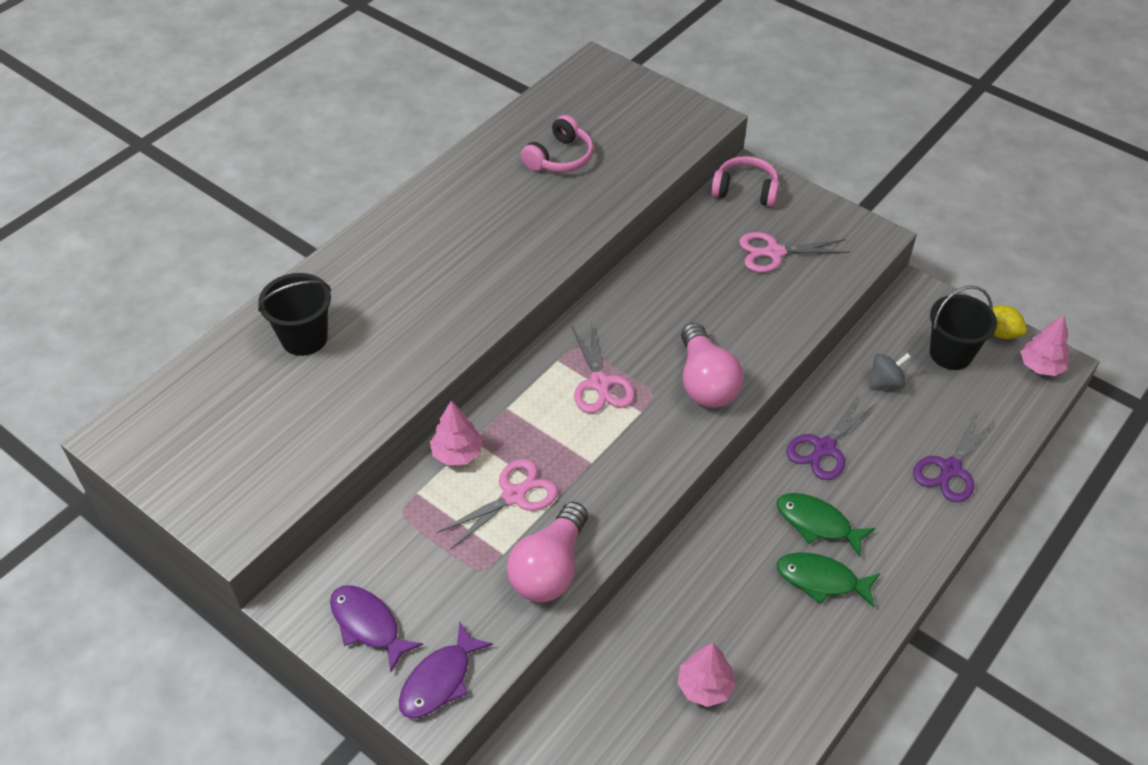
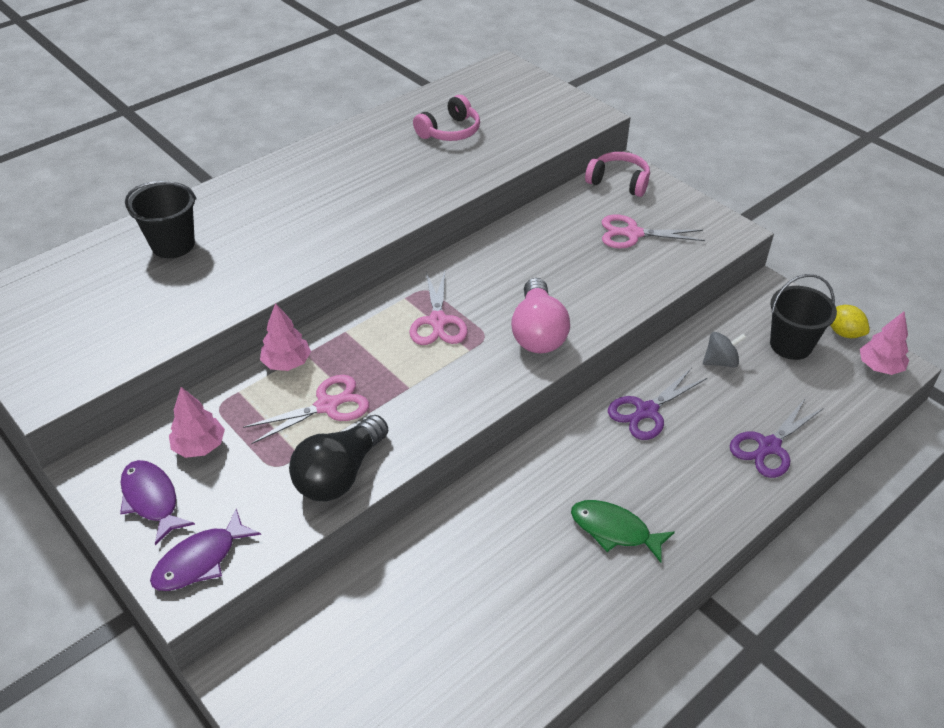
camera: 10 degrees right, 5 degrees down
pink light bulb [507,502,588,602] -> black light bulb [289,415,388,501]
pink tree [677,643,736,707] -> pink tree moved to [169,387,225,458]
green fish [776,493,875,557] -> none

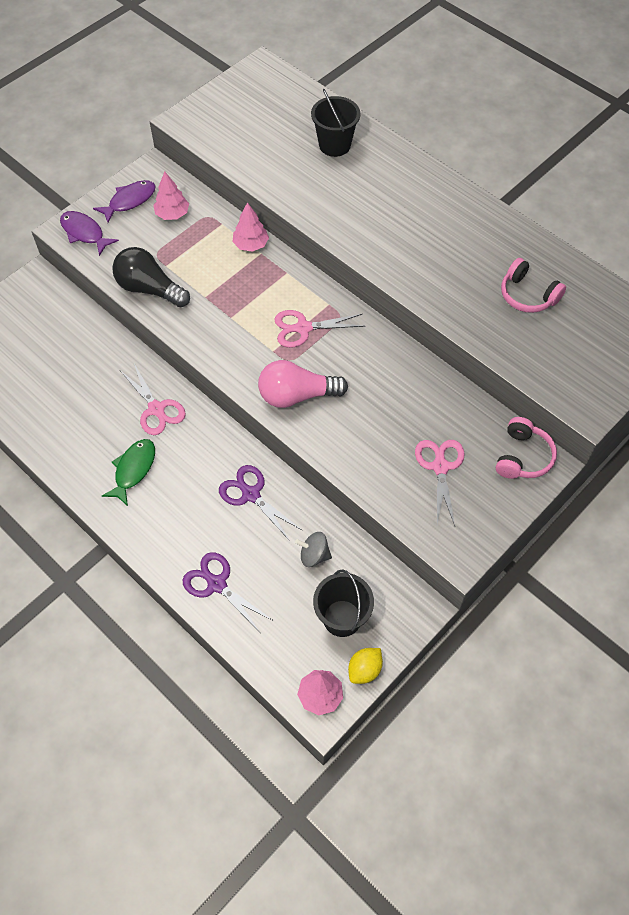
camera: 85 degrees right, 15 degrees up
pink scissors [243,375,369,444] -> pink scissors moved to [121,364,186,435]
grey spinning top [703,332,747,368] -> grey spinning top turned 120 degrees clockwise [295,532,332,567]

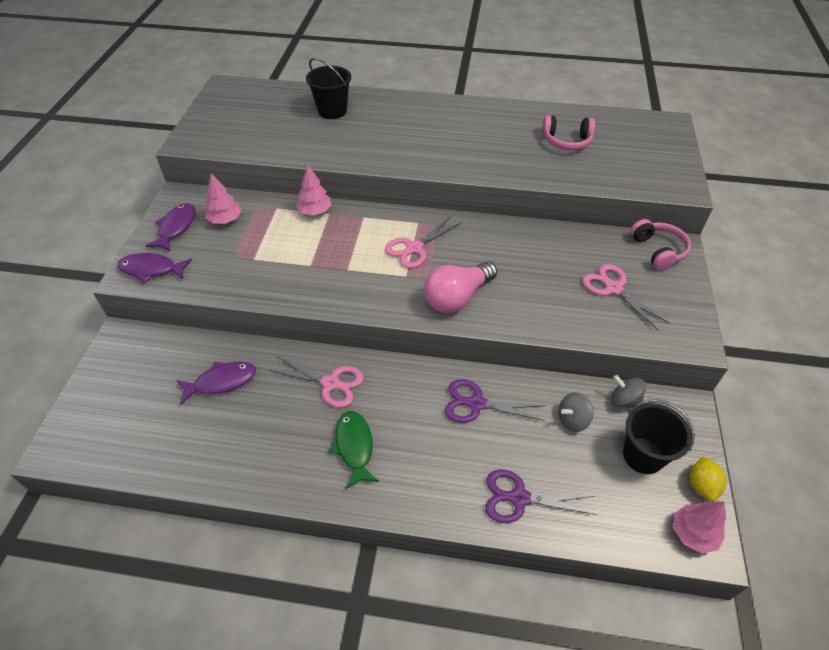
camera: 35 degrees left, 10 degrees down
black light bulb [112,247,190,307] -> none
none -> purple fish [177,362,256,404]
none -> grey spinning top [611,375,646,408]

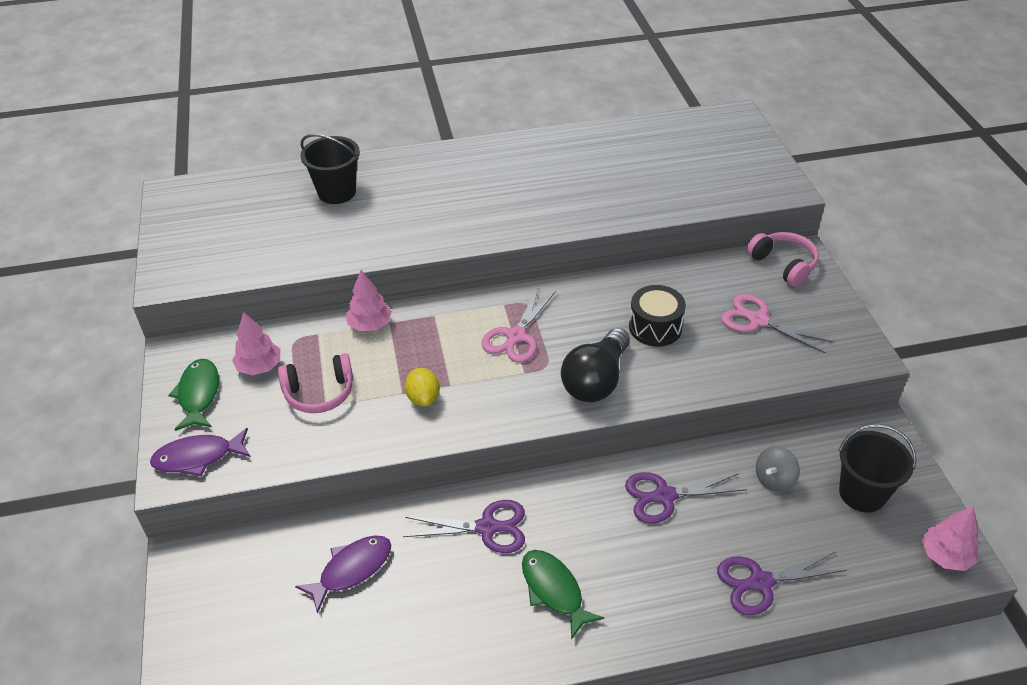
camera: 20 degrees left, 5 degrees down
purple fish [146,203,196,251] -> green fish [168,359,219,431]
pink scissors [269,356,364,408] -> purple scissors [403,500,525,553]
pink light bulb [424,261,497,313] -> black light bulb [561,328,630,402]
pink headphones [542,115,595,150] -> pink headphones moved to [278,353,353,413]
grey spinning top [611,375,646,408] -> none
yellow lemon [690,456,727,501] -> yellow lemon moved to [405,368,440,407]
none -> black drum [629,285,686,346]

